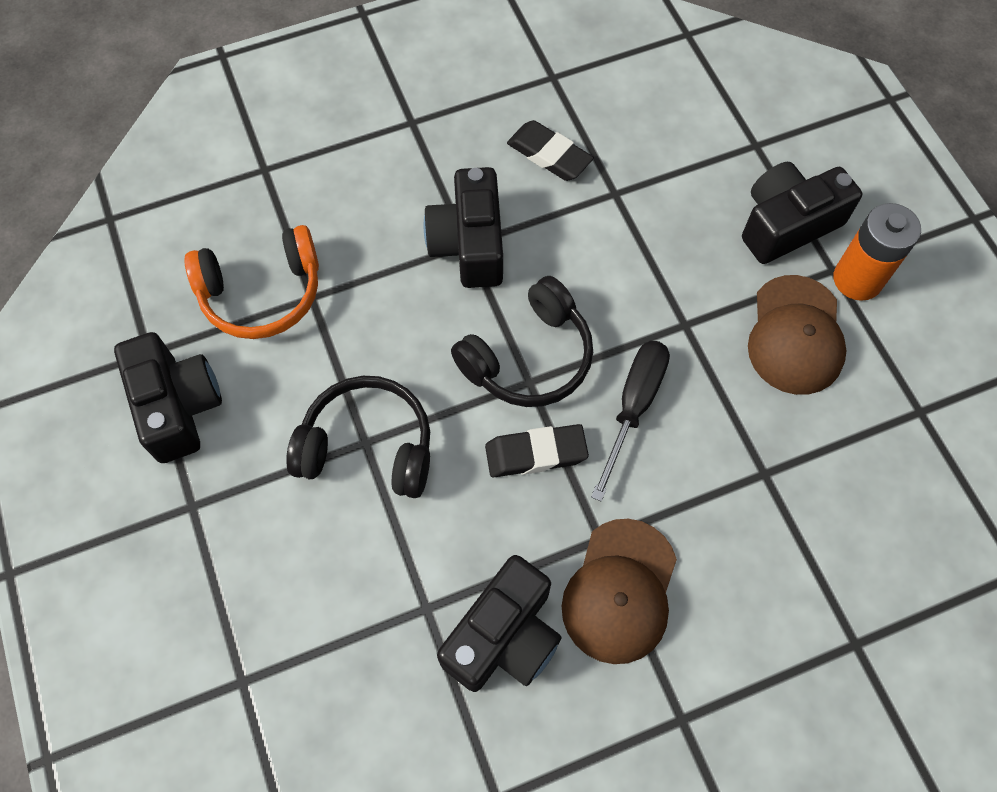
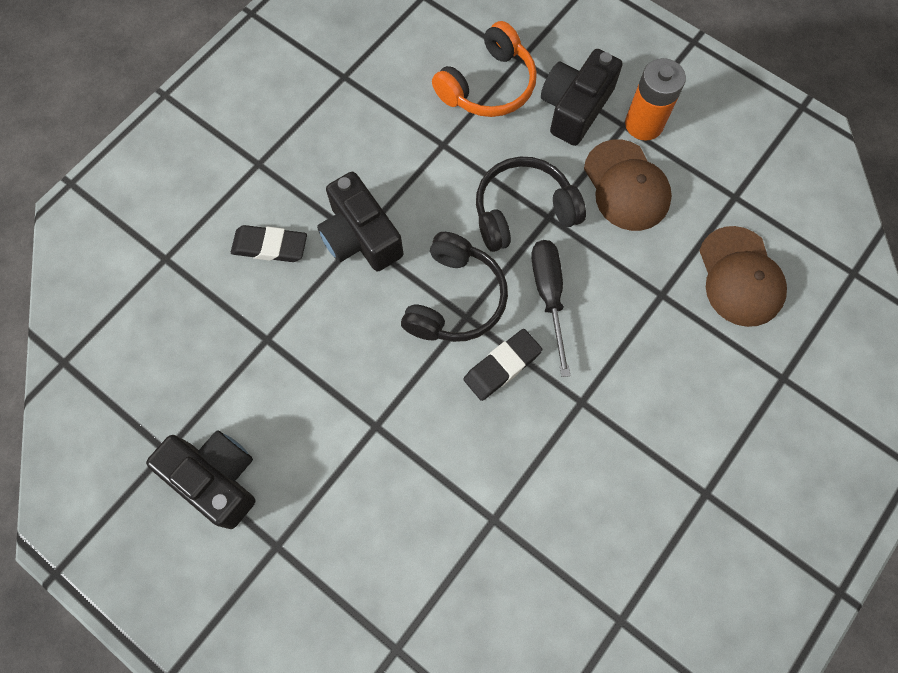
camera: 30 degrees left, 5 degrees up
orange headphones [184,225,319,339] -> orange headphones moved to [432,21,537,117]
black headphones [286,376,430,498] -> black headphones moved to [476,157,586,252]
black camera [437,555,562,692] -> none
black eraser [507,120,594,181] -> black eraser moved to [231,225,307,262]
brown cap [562,519,677,664] -> brown cap moved to [699,226,787,327]

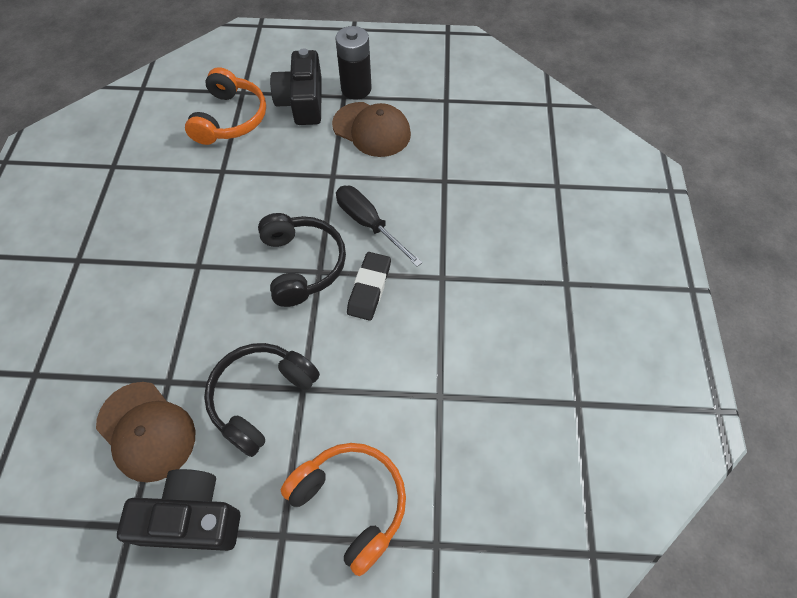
camera: 35 degrees left, 10 degrees down
black eraser [231,225,307,262] -> none
black camera [317,172,403,271] -> none
black headphones [476,157,586,252] -> black headphones moved to [204,343,320,457]
orange battery [625,58,686,141] -> black battery [335,26,372,100]
brown cap [699,226,787,327] -> brown cap moved to [96,382,195,483]
none -> orange headphones [281,443,406,576]

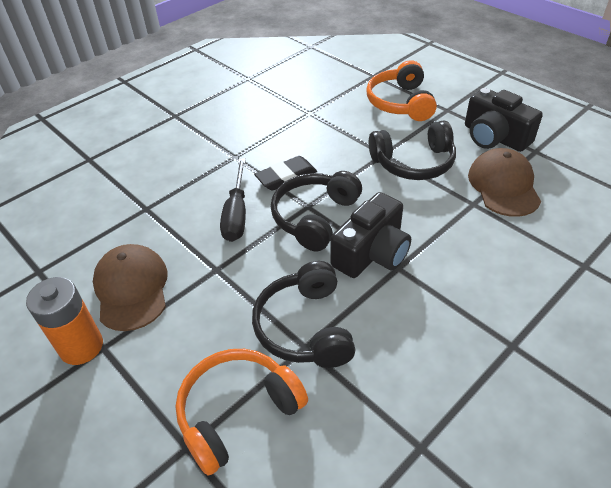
camera: 135 degrees left, 15 degrees down
black camera [270,48,322,125] -> black camera moved to [330,192,411,278]
black battery [335,26,372,100] -> orange battery [26,277,103,365]
none -> black headphones [252,261,355,368]

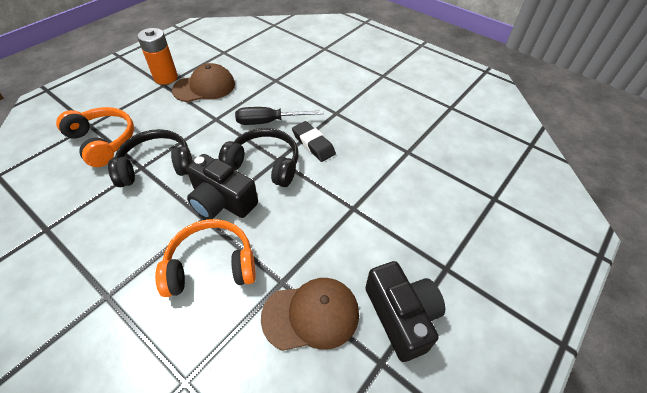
camera: 80 degrees right, 5 degrees up
orange headphones [367,60,437,121] -> orange headphones moved to [155,219,256,297]
black headphones [369,121,456,180] -> none
black camera [465,88,543,152] -> black camera turned 120 degrees clockwise [365,261,445,362]

